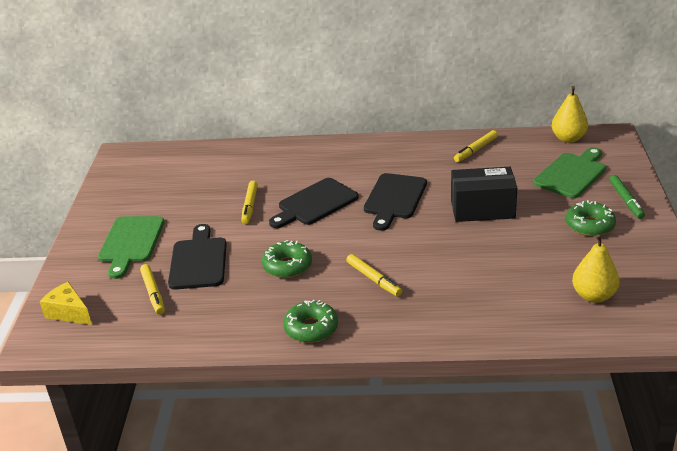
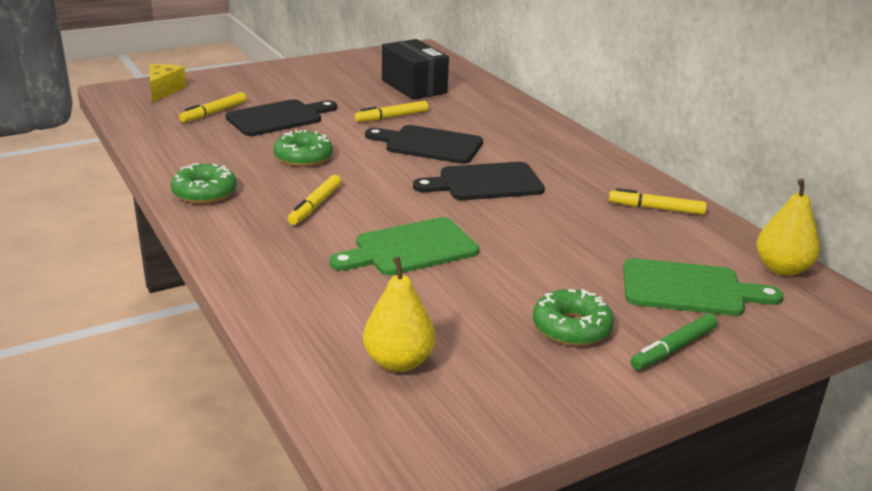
camera: 55 degrees right, 5 degrees down
green cutting board [98,216,164,279] -> green cutting board moved to [329,217,479,275]
black box [451,167,517,222] -> black box moved to [382,39,449,100]

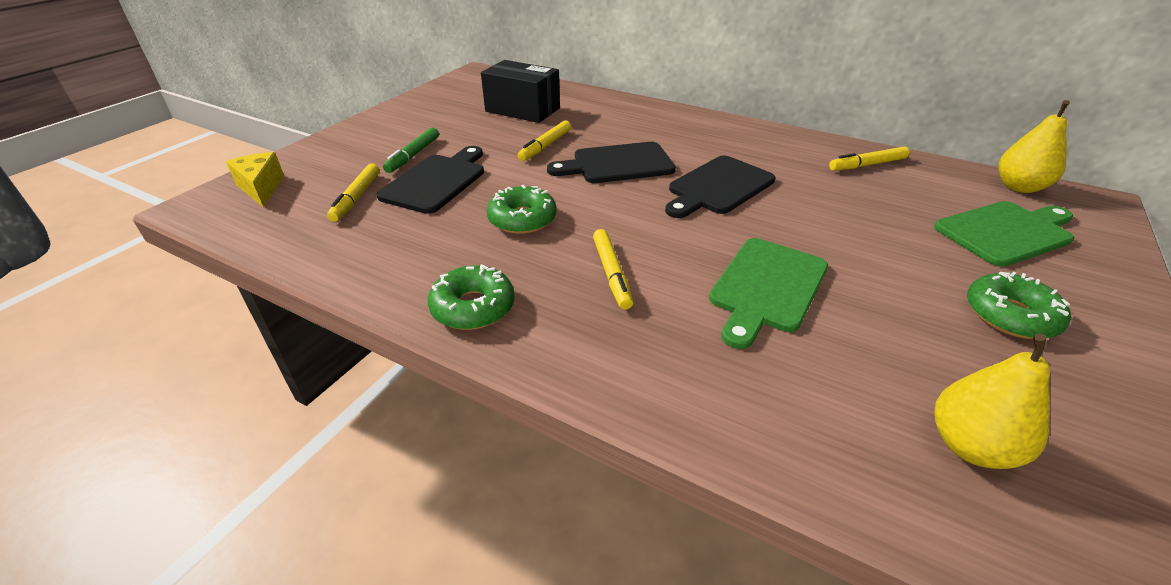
camera: 30 degrees left, 10 degrees up
green marker [631,313,718,370] -> green marker moved to [383,127,439,173]

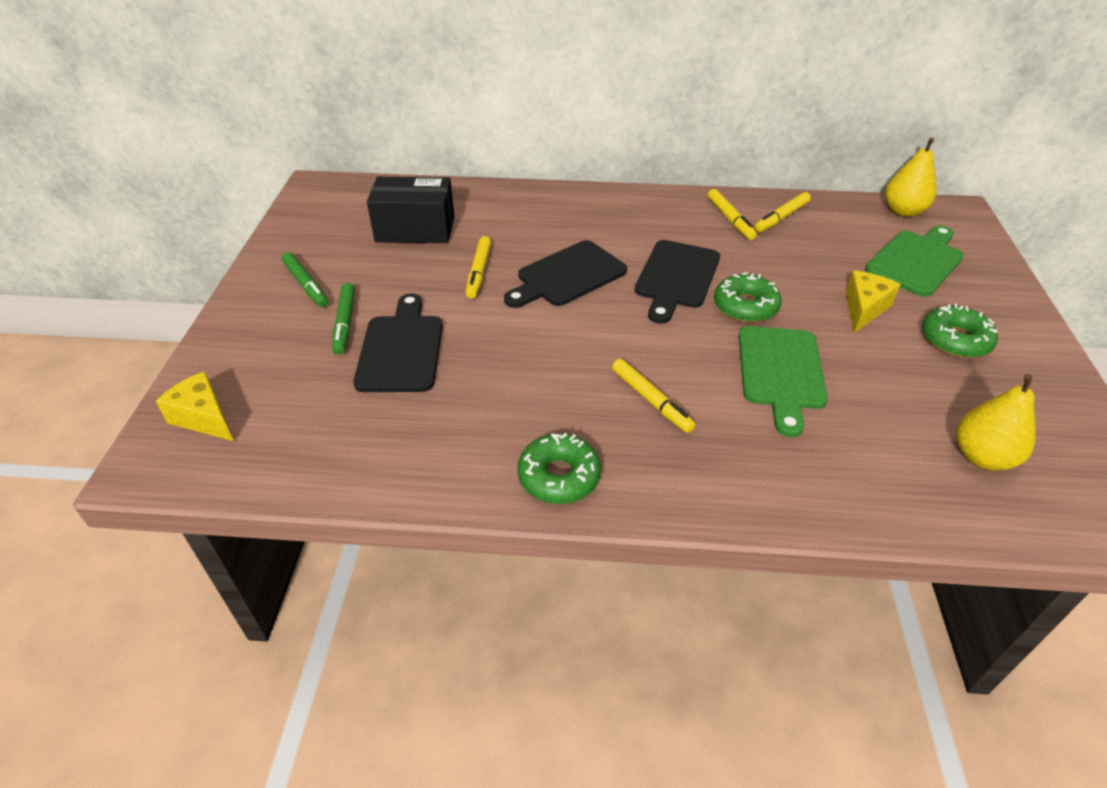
camera: 25 degrees left, 5 degrees up
yellow marker [327,163,379,222] -> yellow marker moved to [708,189,757,240]
green donut [486,185,557,234] -> green donut moved to [714,272,782,322]
none -> green marker [282,252,328,307]
none -> yellow cheese [845,271,901,333]

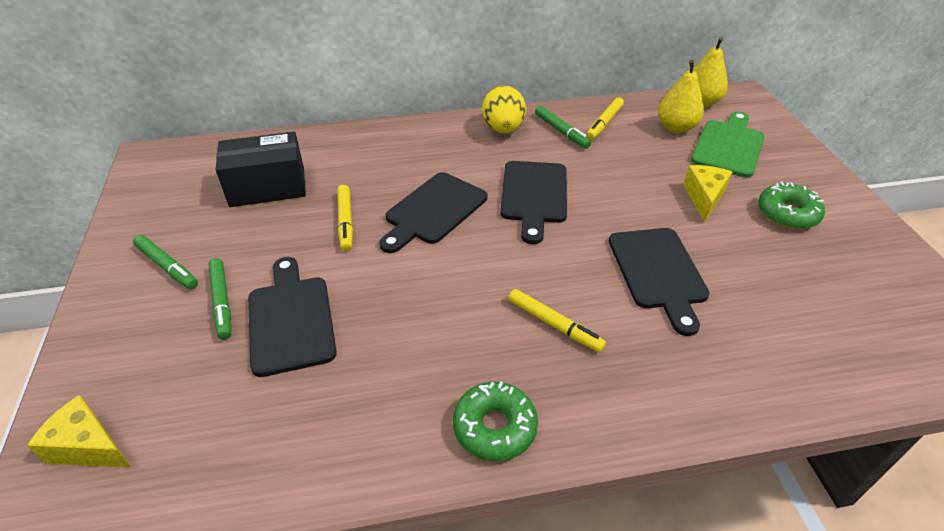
camera: 15 degrees left, 0 degrees up
yellow marker [708,189,757,240] -> green marker [535,105,591,149]
green donut [714,272,782,322] -> none
green cutting board [739,326,828,437] -> black cutting board [609,228,710,336]
yellow pear [956,374,1035,470] -> yellow pear moved to [658,60,704,133]
none -> yellow egg [482,85,526,134]

